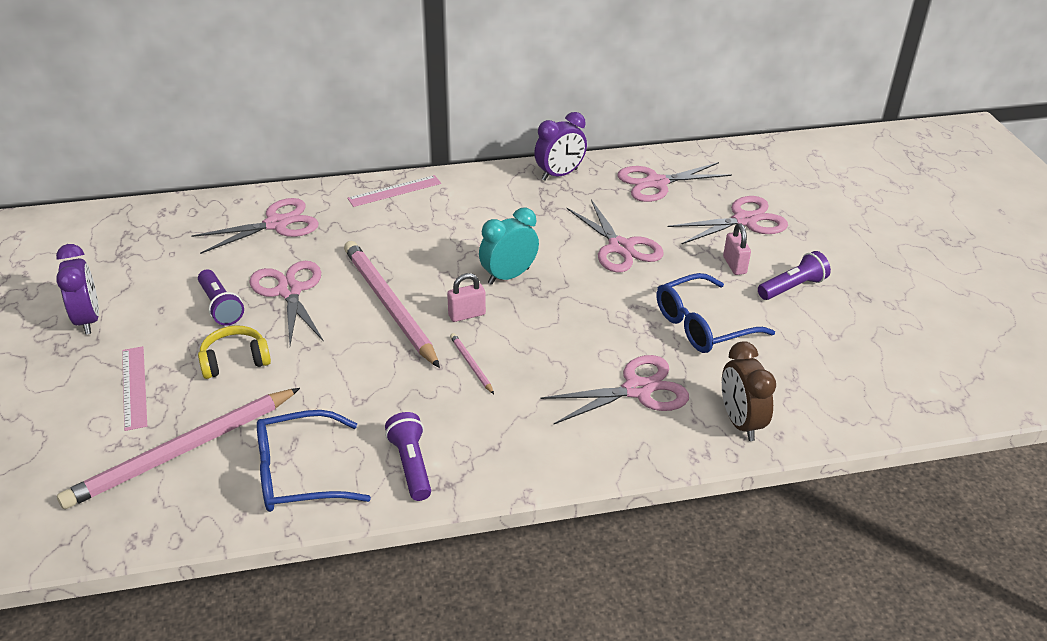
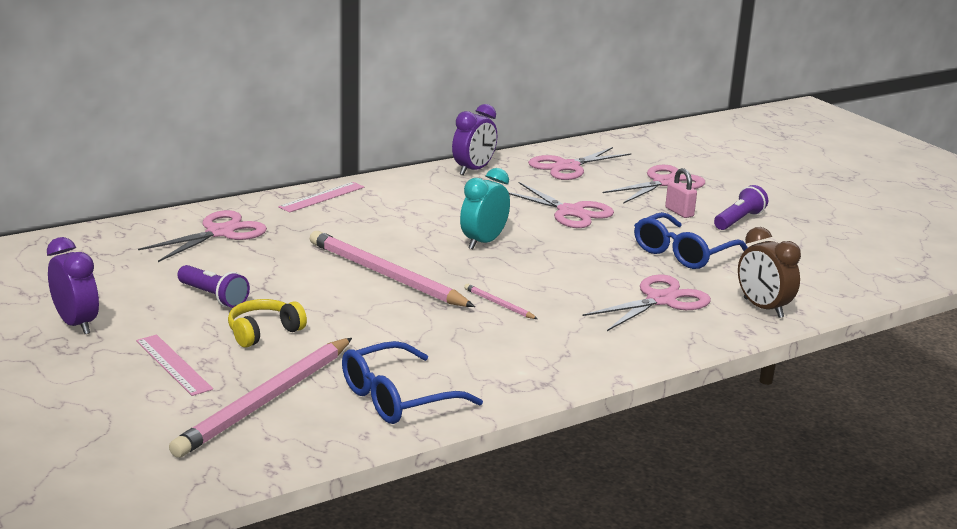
camera: 20 degrees left, 15 degrees down
pink scissors [249,261,324,345] -> none
purple flashlight [385,412,431,501] -> none
pink padlock [447,273,486,322] -> none

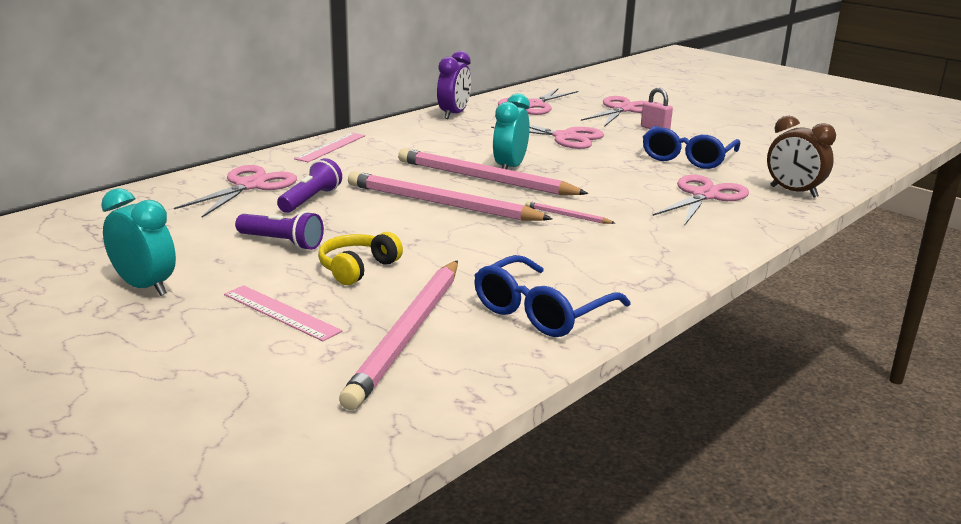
camera: 15 degrees left, 0 degrees up
purple clock [47,237,99,334] -> turquoise clock [101,188,176,296]
purple flashlight [714,185,768,230] -> purple flashlight moved to [277,158,342,213]
none -> pink pencil [398,149,589,195]

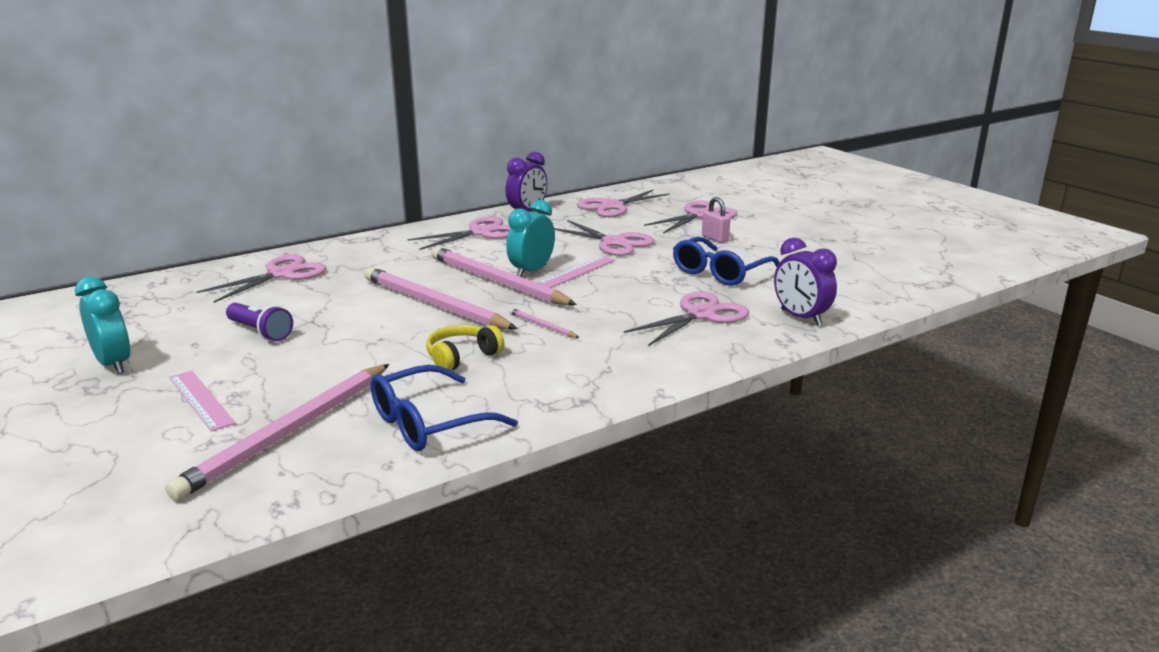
camera: 15 degrees right, 0 degrees up
purple flashlight [277,158,342,213] -> none
pink ruler [294,133,365,162] -> pink ruler moved to [537,256,615,288]
yellow headphones [318,232,403,285] -> yellow headphones moved to [426,325,504,371]
brown clock [767,115,836,198] -> purple clock [774,238,837,326]
none -> pink scissors [407,217,510,250]

